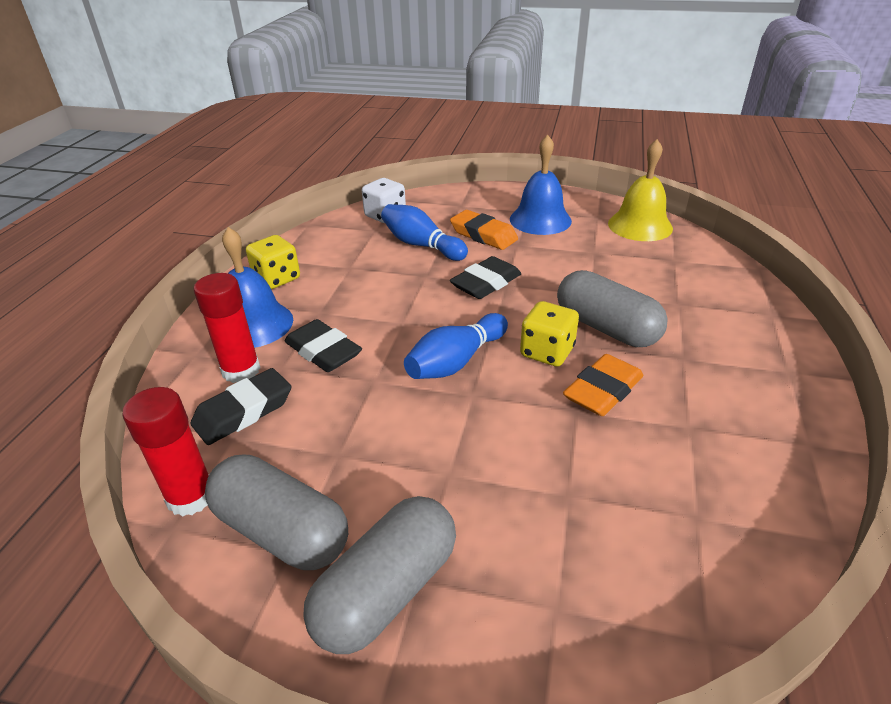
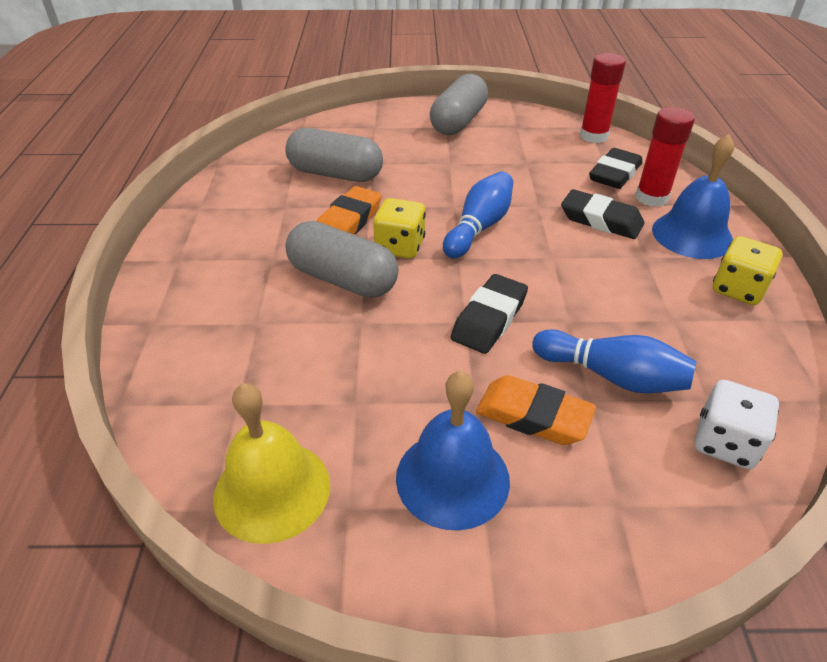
camera: 165 degrees right, 5 degrees up
grey capsule [205,455,348,570] -> grey capsule moved to [285,128,383,182]

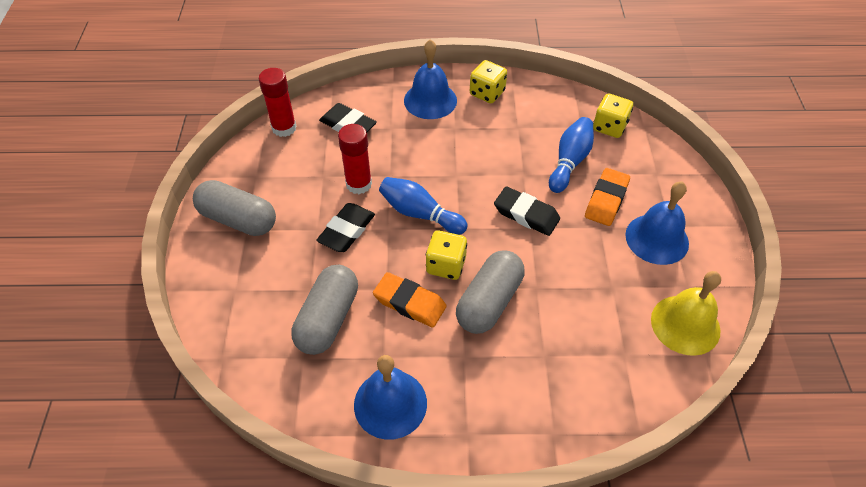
camera: 90 degrees left, 10 degrees up
black eraser [561,189,644,239] -> black eraser moved to [316,203,375,252]
red glue stick [636,107,695,207] -> red glue stick moved to [338,124,372,194]
white dice [695,380,779,469] -> yellow dice [593,94,633,138]
none -> blue bell [354,355,427,440]

